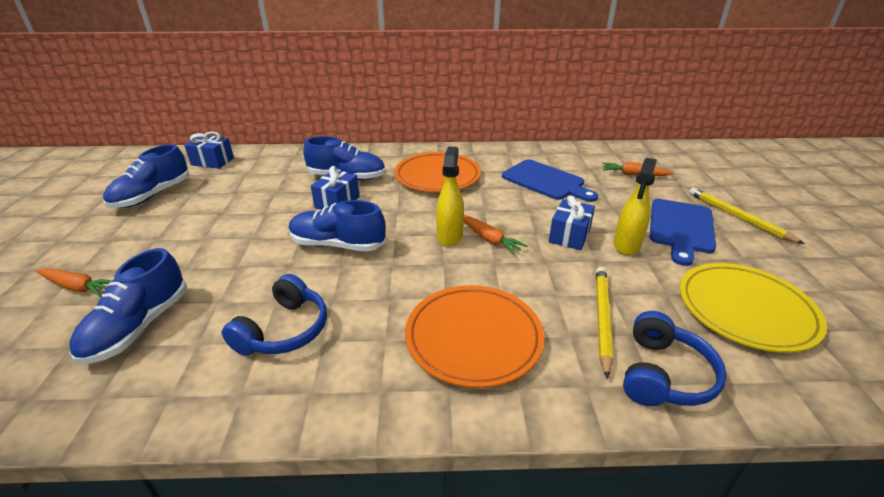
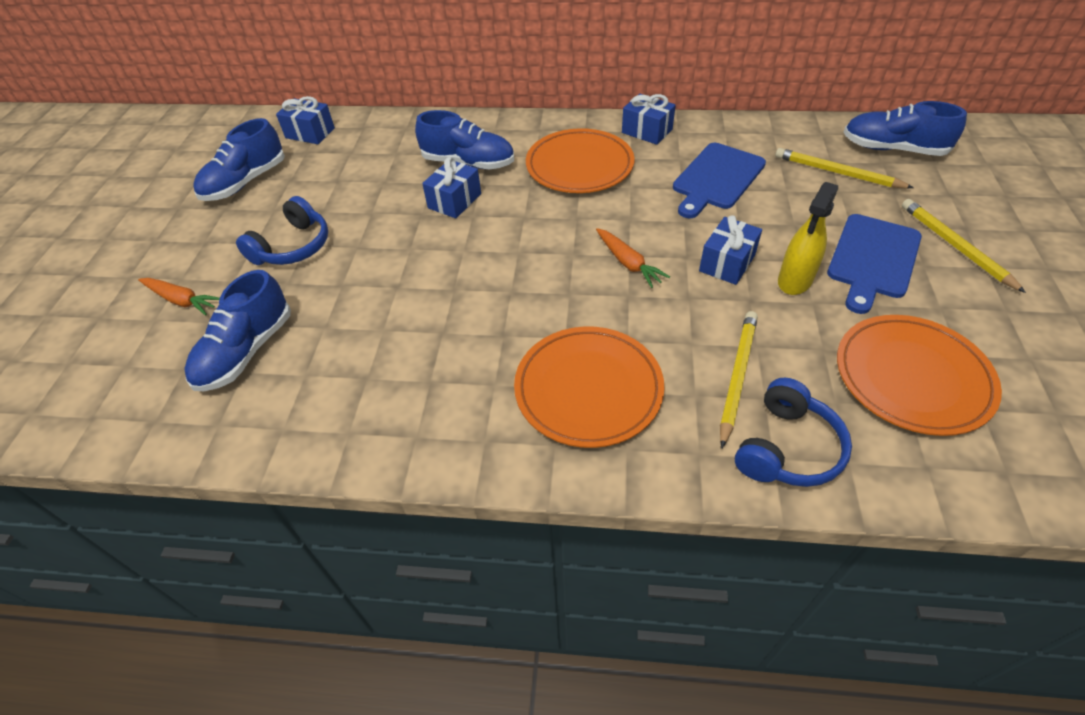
camera: 10 degrees right, 15 degrees up
blue headphones [222,274,327,356] -> blue headphones moved to [236,196,328,265]
blue shoe [289,200,386,252] -> blue shoe moved to [844,101,967,156]
yellow spray bottle [436,146,464,246] -> none
blue cutting board [502,159,598,202] -> blue cutting board turned 75 degrees clockwise [673,143,766,218]
orange carrot [602,162,674,176] -> yellow pencil [775,148,914,188]
yellow plate [680,263,827,353] -> orange plate [837,315,1002,436]
none -> blue gift [622,94,676,145]

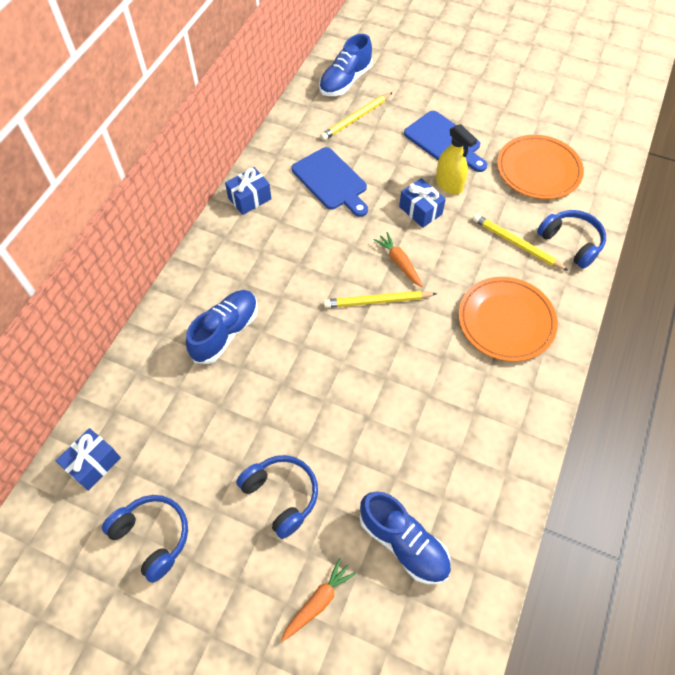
camera: 75 degrees left, 10 degrees up
blue shoe [193,118,285,201] -> blue headphones [102,495,188,583]
blue gift [422,157,481,218] -> none
orange plate [526,128,634,193] -> none
orange carrot [596,228,670,288] -> orange carrot turned 105 degrees counterclockwise [374,232,423,287]
yellow pencil [902,199,1026,293] -> yellow pencil moved to [324,291,437,308]

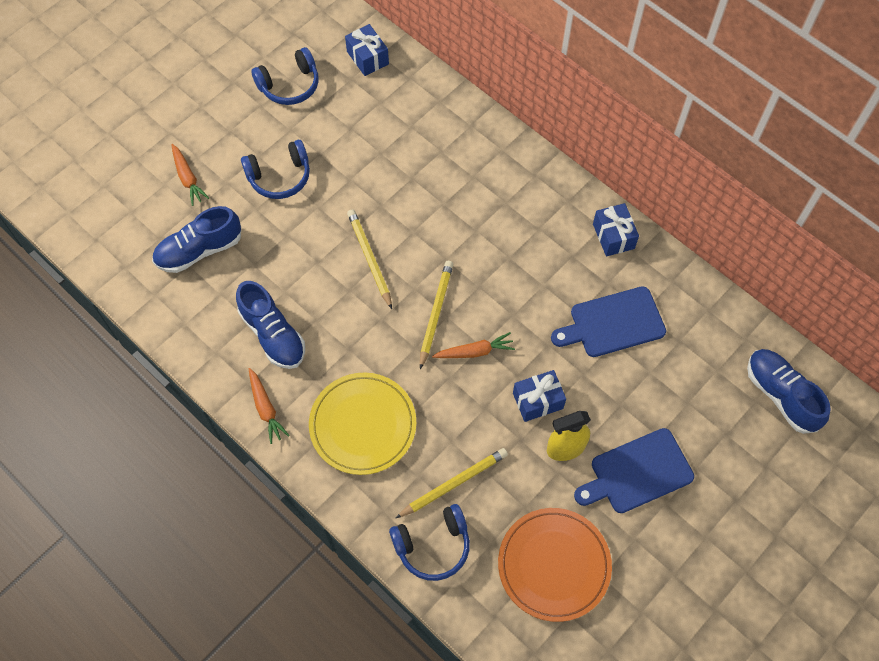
camera: 110 degrees right, 5 degrees up
blue shoe [186,290,258,364] -> blue shoe moved to [236,281,305,369]
yellow pencil [320,92,393,140] -> yellow pencil moved to [347,209,392,309]
orange plate [459,277,558,362] -> yellow plate [309,372,417,475]
none -> orange carrot [249,368,290,444]

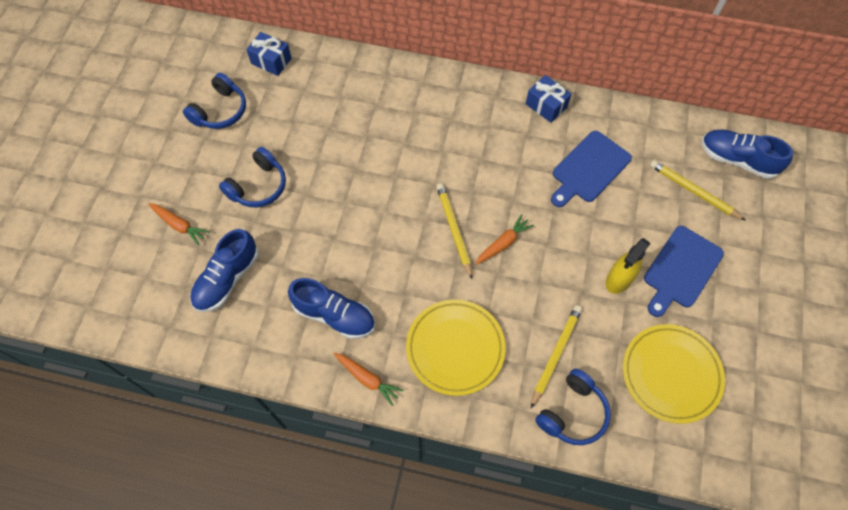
camera: 30 degrees left, 0 degrees up
yellow pencil [347,209,392,309] -> yellow pencil moved to [650,160,746,221]
orange plate [498,508,612,622] -> yellow plate [623,324,725,424]
blue gift [513,370,566,422] -> none

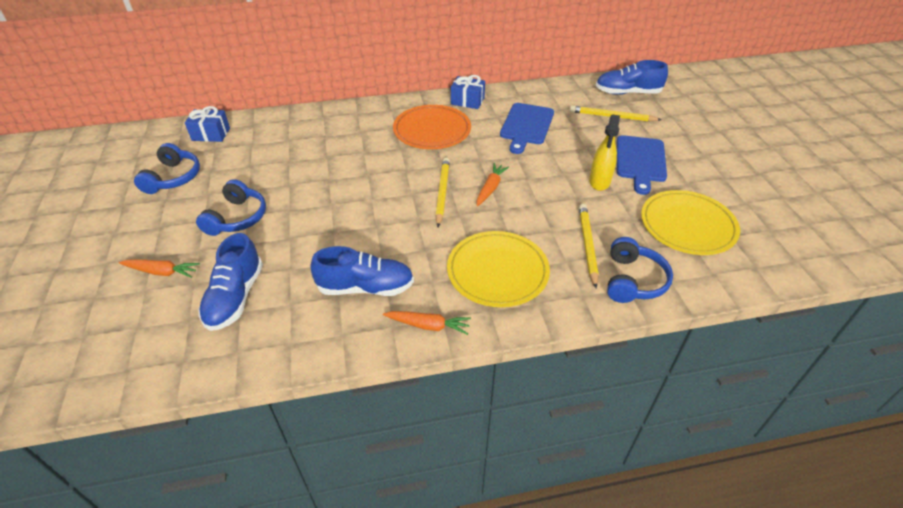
camera: 25 degrees left, 20 degrees down
yellow pencil [436,183,472,279] -> yellow pencil turned 45 degrees clockwise [435,158,450,227]
none -> orange plate [393,105,471,149]

